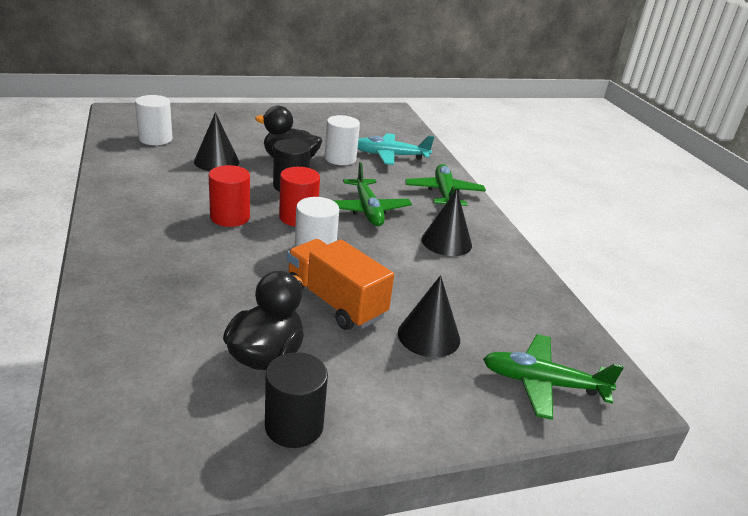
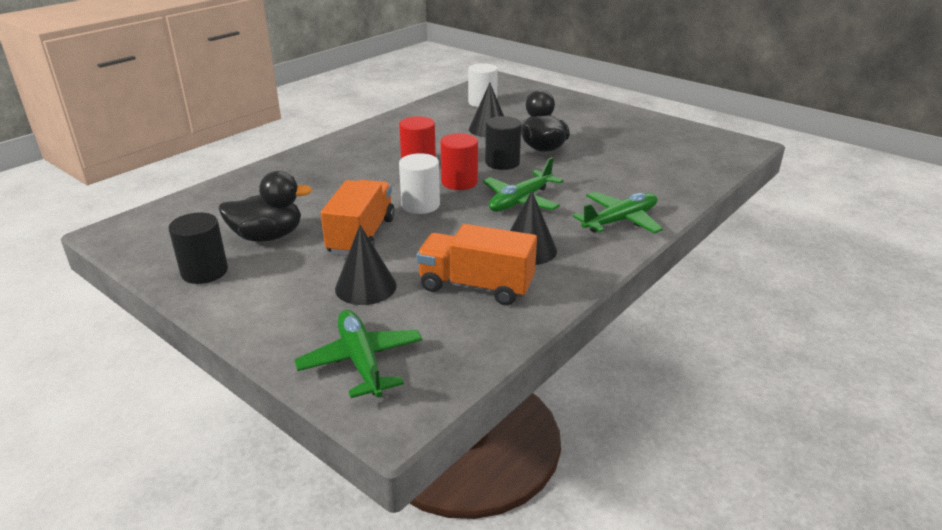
camera: 60 degrees right, 0 degrees up
white cylinder [325,115,360,165] -> none
turquoise plane [358,133,434,165] -> none
none -> orange truck [416,224,537,305]

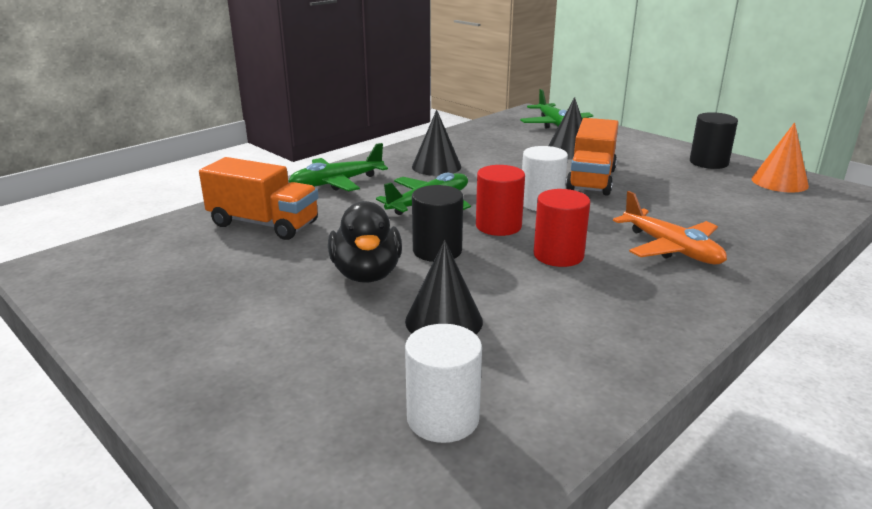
camera: 175 degrees left, 5 degrees down
black duck [218,171,312,242] -> none
orange truck [416,224,537,305] -> orange truck moved to [199,157,318,240]
none -> orange plane [613,191,727,264]
none -> orange cone [751,122,809,193]

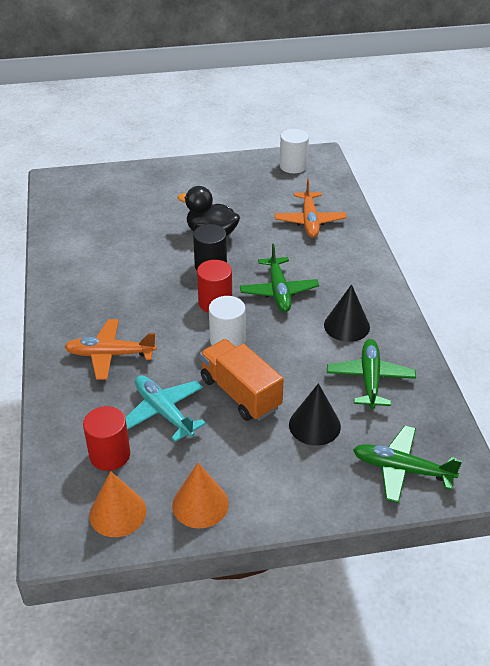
camera: 125 degrees right, 15 degrees up
orange truck [199,157,318,240] -> orange plane [275,179,347,238]
green plane [289,143,388,191] -> green plane moved to [327,339,416,409]
black cone [405,240,483,334] -> none
white cylinder [405,324,482,443] -> white cylinder moved to [280,129,309,173]
red cylinder [534,189,590,267] -> red cylinder moved to [83,406,130,471]
black cylinder [690,112,738,169] -> orange cone [172,463,229,528]
none -> turquoise plane [125,376,206,442]

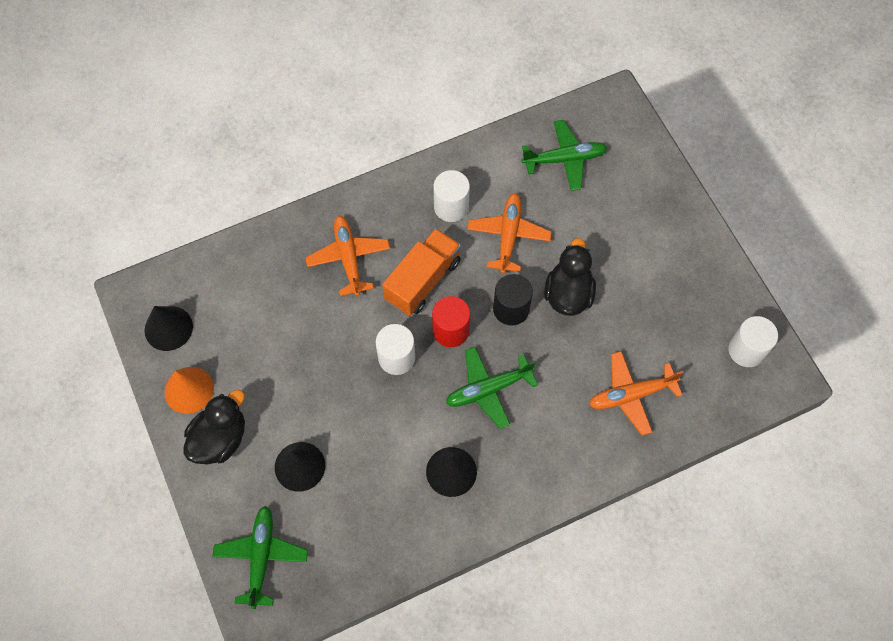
camera: 75 degrees right, 25 degrees up
red cylinder [83,406,130,471] -> none
orange cone [89,471,147,537] -> black cone [145,306,193,351]
turquoise plane [125,376,206,442] -> none
orange truck [200,339,284,421] -> orange truck moved to [382,228,461,316]
green plane [327,339,416,409] -> green plane moved to [522,120,607,191]
none -> black duck [184,390,245,464]
none -> white cylinder [433,170,470,222]
none -> orange plane [467,193,552,274]

